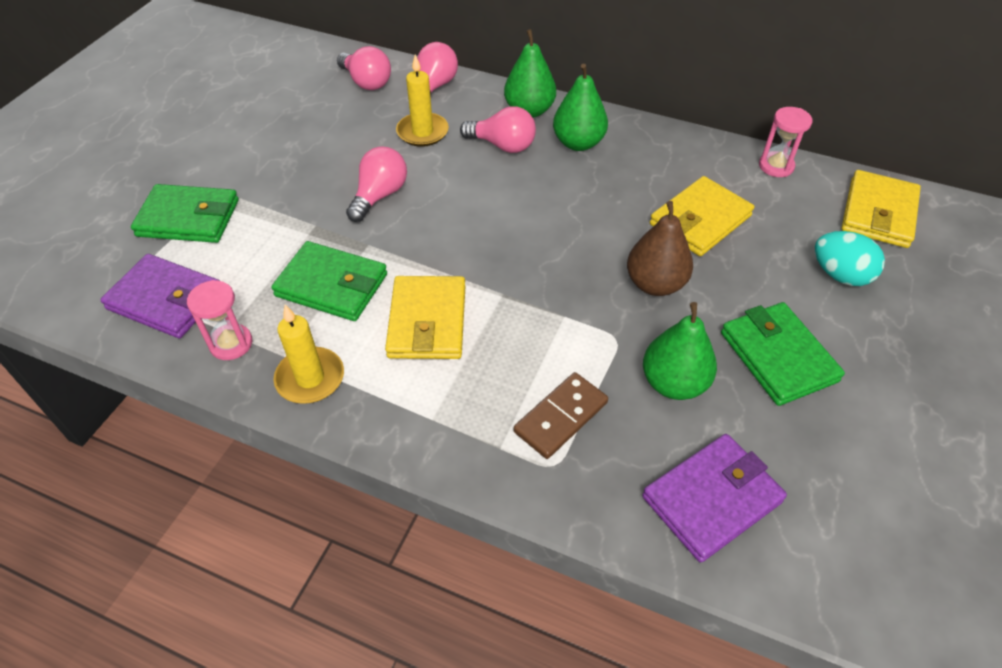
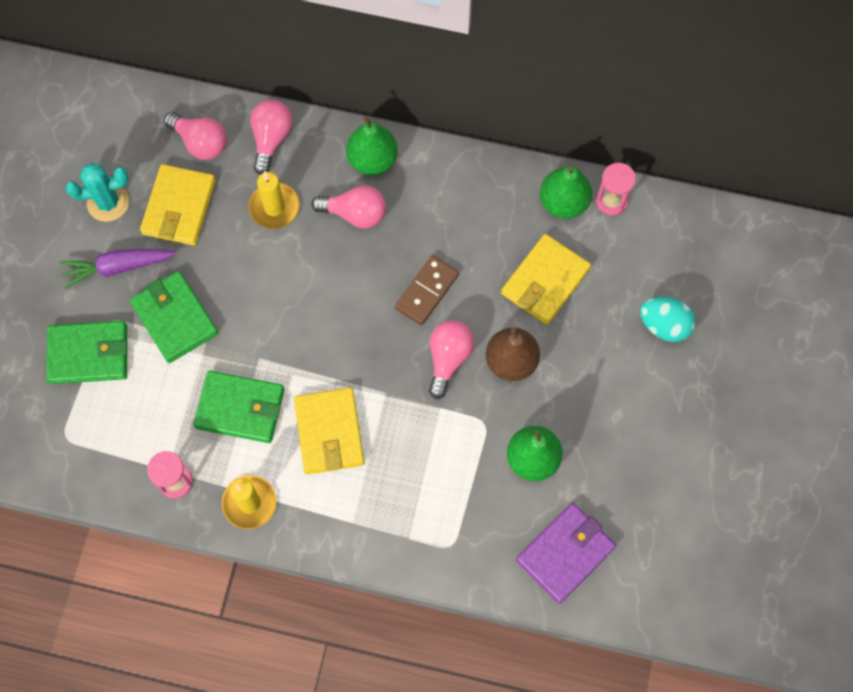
camera: 10 degrees left, 20 degrees up
purple wallet [100,254,220,338] -> none
pink light bulb [346,146,407,222] -> pink light bulb moved to [429,320,474,399]
brown domino [514,372,608,459] -> brown domino moved to [395,255,459,325]
green pear [553,64,608,151] -> green pear moved to [540,166,592,219]
green wallet [721,302,845,406] -> green wallet moved to [130,271,218,363]
yellow wallet [841,170,921,248] -> yellow wallet moved to [140,164,216,246]
none -> purple carrot [60,249,176,289]
none -> turquoise cactus [66,163,129,222]

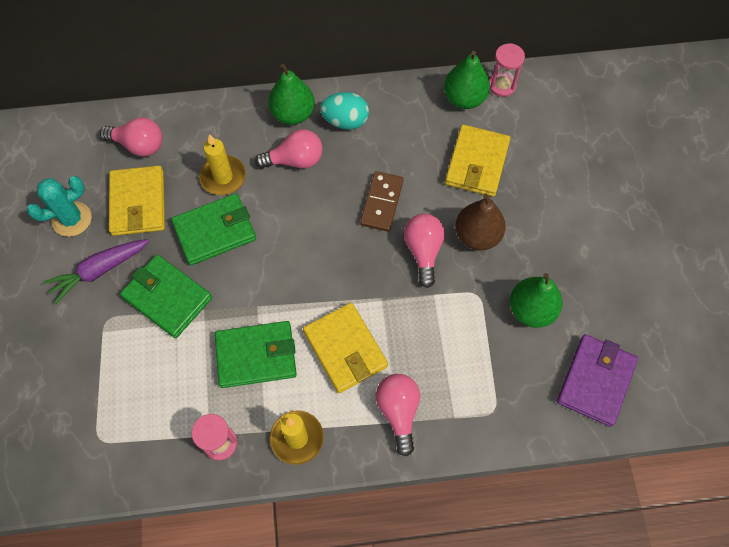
camera: 20 degrees left, 5 degrees down
green wallet [46,321,127,384] -> green wallet moved to [171,193,256,265]
pink light bulb [250,99,293,175] -> pink light bulb moved to [376,374,420,457]
turquoise egg [640,297,695,342] -> turquoise egg moved to [320,92,369,130]

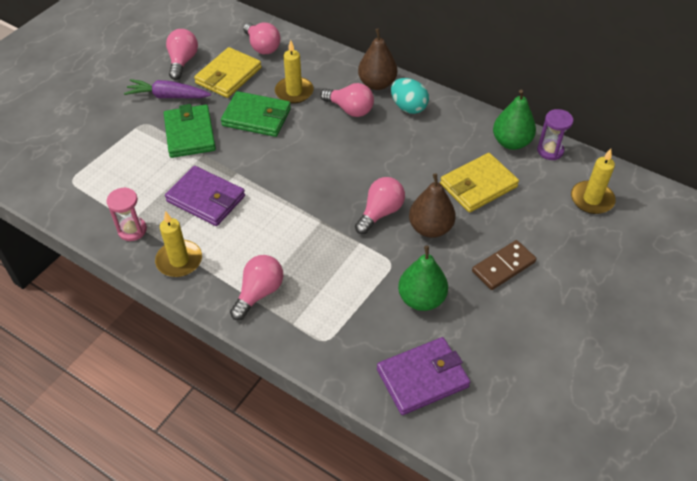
camera: 40 degrees right, 15 degrees down
turquoise cactus [27,176,91,237] -> pink light bulb [166,29,198,80]
green wallet [215,321,297,388] -> purple wallet [165,166,245,226]
green pear [268,64,315,125] -> brown pear [358,29,397,90]
yellow wallet [303,303,388,393] -> none
brown domino [360,171,404,232] -> brown domino moved to [472,240,537,290]
pink hourglass [489,43,525,97] -> purple hourglass [537,109,573,160]
none -> yellow candle [571,149,616,214]

